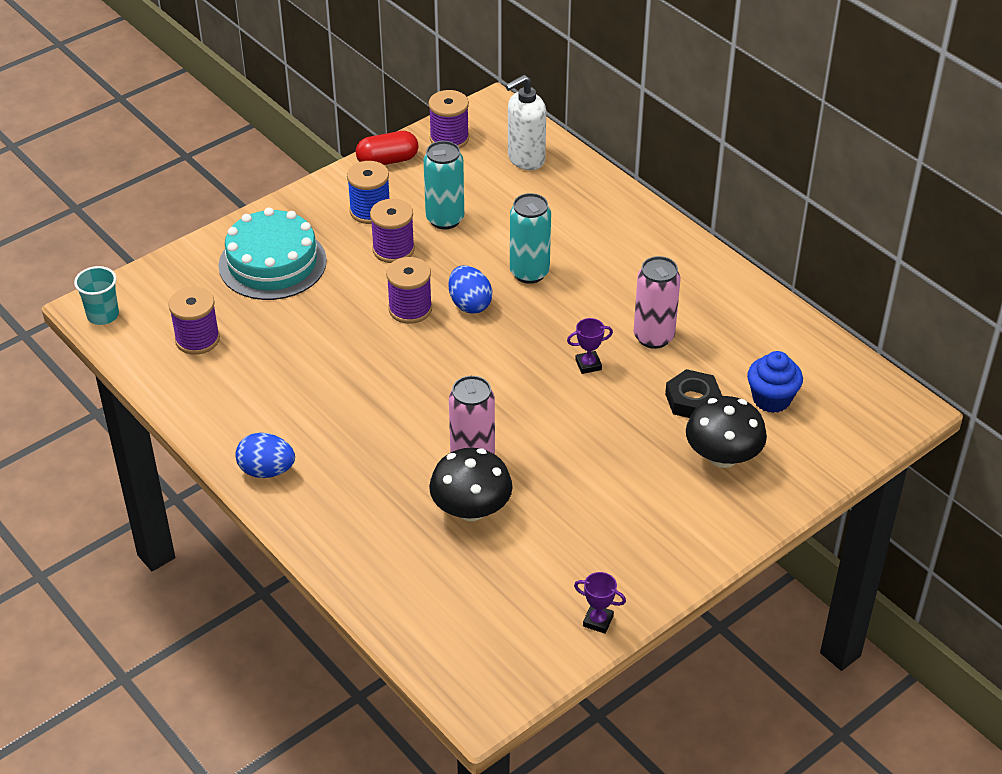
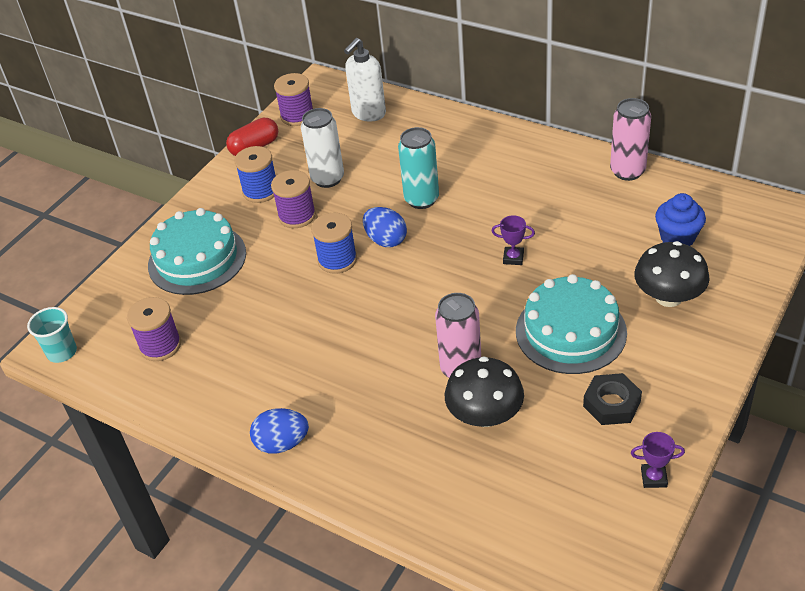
camera: 15 degrees left, 0 degrees up
purple spool [386,257,432,324] -> blue spool [311,213,357,274]
turquoise can [424,141,464,229] -> white can [301,108,344,188]
purple trophy [567,318,613,374] -> purple trophy turned 45 degrees clockwise [491,215,535,265]
pink can [634,256,680,349] -> pink can moved to [610,98,651,181]
black nut [665,369,722,418] -> black nut moved to [583,373,642,425]
none -> turquoise cake [516,274,627,374]

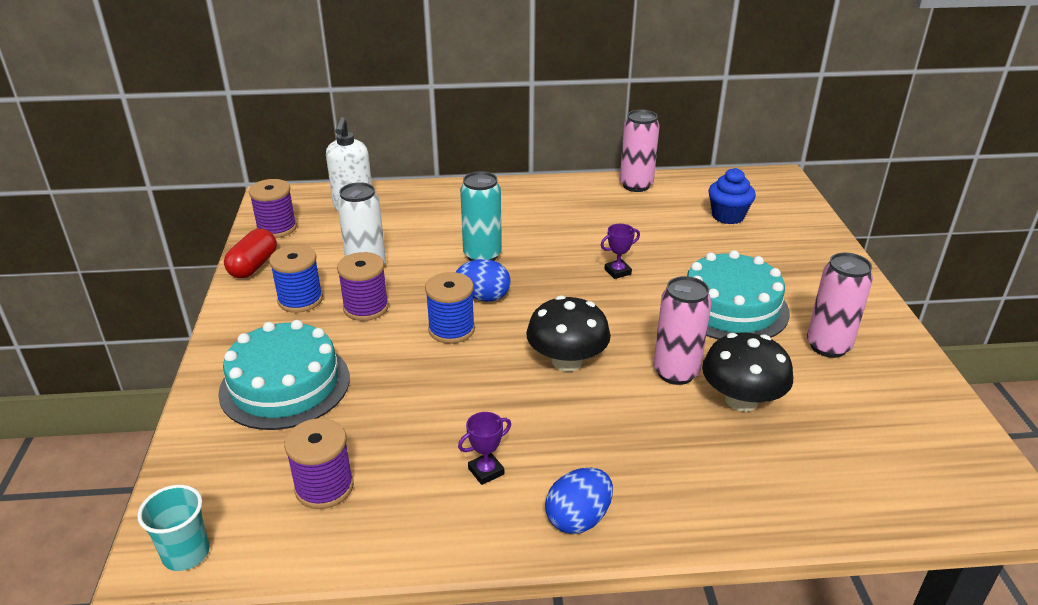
camera: 40 degrees left, 10 degrees down
black nut [583,373,642,425] -> pink can [807,253,873,358]
purple trophy [631,432,685,488] -> purple trophy moved to [458,412,511,485]
black mushroom [634,241,710,307] -> black mushroom moved to [526,295,611,371]

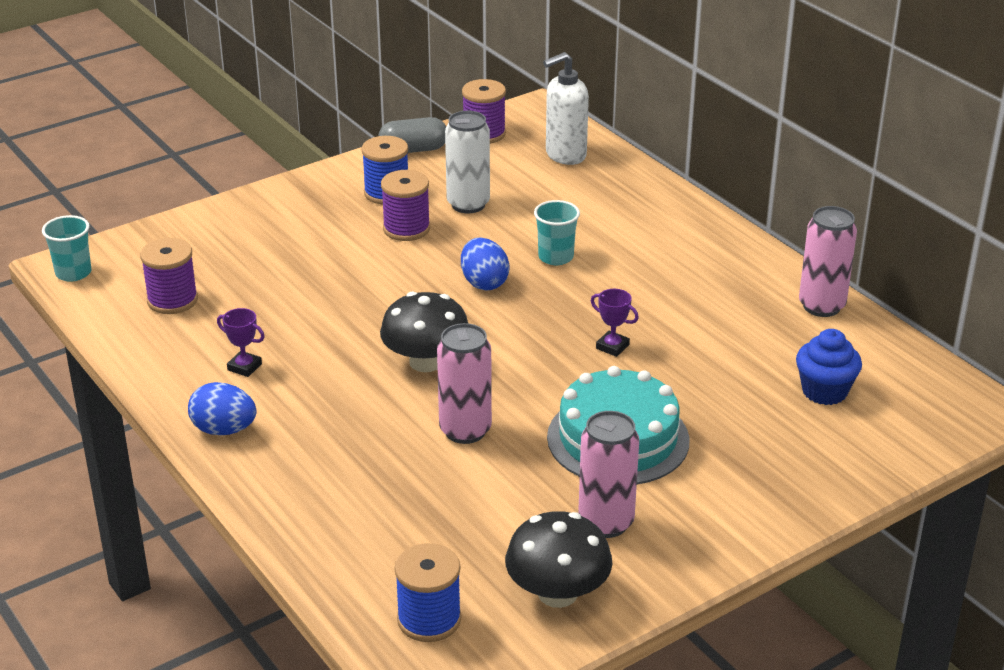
camera: 60 degrees right, 0 degrees up
turquoise cake [218,320,350,430] -> none
red capsule [224,229,277,278] -> grey capsule [378,117,446,153]
blue spool [425,272,475,344] -> blue spool moved to [394,543,461,642]
turquoise can [460,171,502,261] -> turquoise cup [534,200,580,265]
black mushroom [702,332,793,412] -> black mushroom moved to [505,511,612,608]

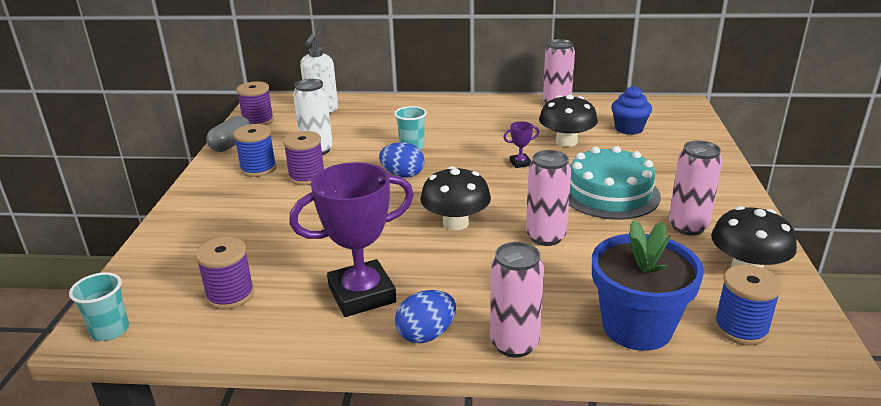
camera: 50 degrees left, 5 degrees down
purple trophy [217,308,265,377] -> purple trophy [289,162,414,317], size x2.41
none -> pink can [490,242,544,358]
none -> black mushroom [539,94,598,147]
none -> blue flower pot [592,220,704,351]

